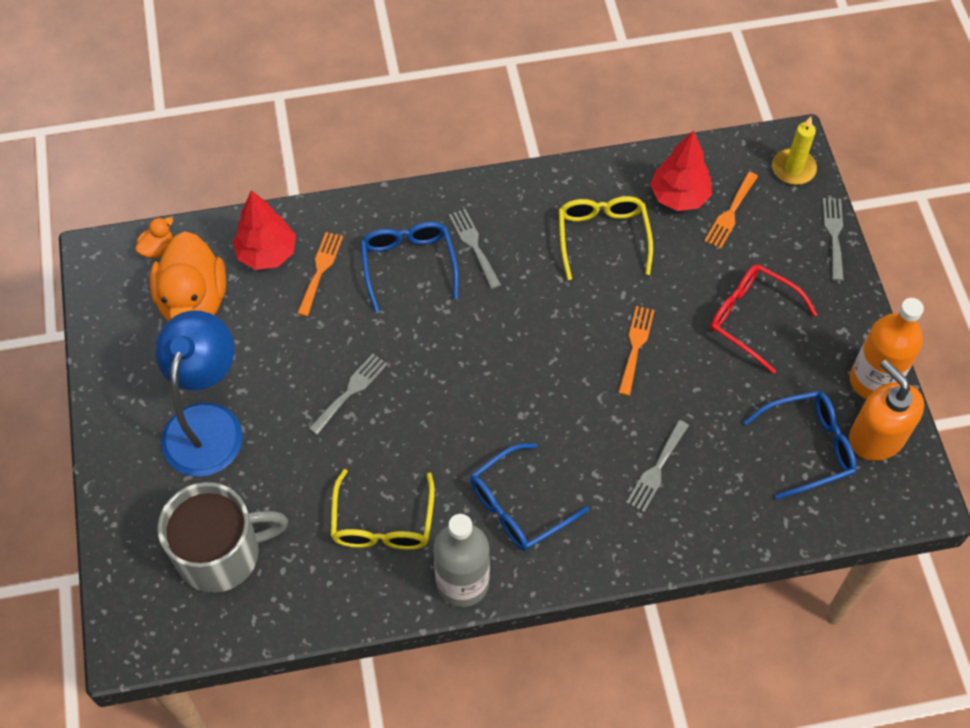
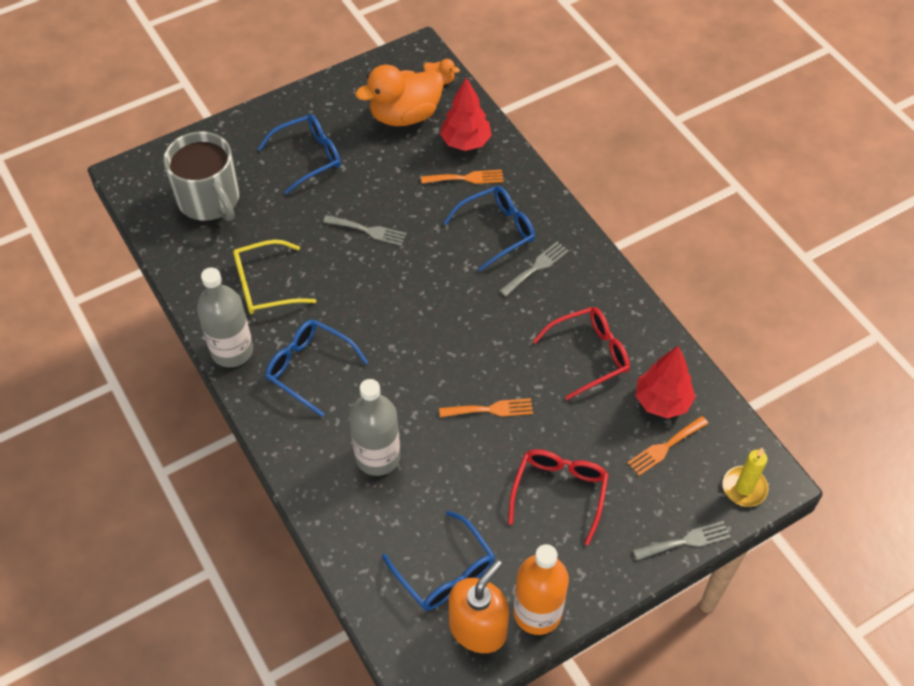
camera: 70 degrees right, 5 degrees down
blue lamp [155,310,243,476] -> blue glasses [258,114,341,194]
yellow glasses [559,196,653,280] -> red glasses [533,307,630,400]
grey fork [626,420,689,512] -> grey bottle [349,379,400,476]
orange fork [704,172,758,249] -> orange fork turned 45 degrees counterclockwise [627,416,709,476]

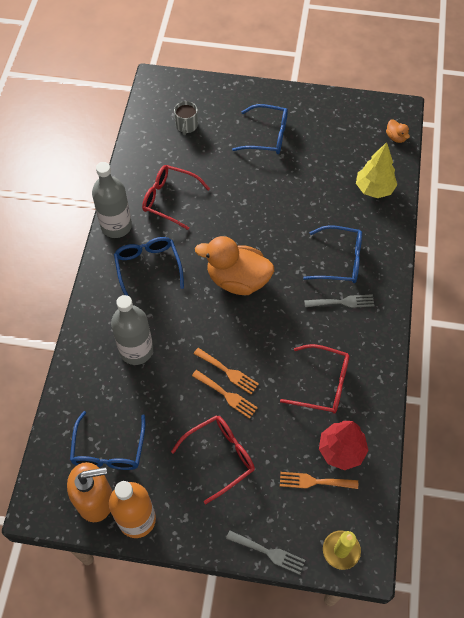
camera: 40 degrees right, 5 degrees up
grey mug [163,131,239,221] -> grey mug [174,101,198,135], size x0.48
yellow glasses [233,240,316,314] -> red glasses [142,165,210,230]
grey fork [323,215,407,246] -> none
orange duck [355,65,444,126] -> orange duck moved to [195,236,274,295]
orange fork [421,170,503,184] -> orange fork moved to [192,370,258,419]
red tree [440,77,492,151] -> yellow tree [356,142,397,198]

